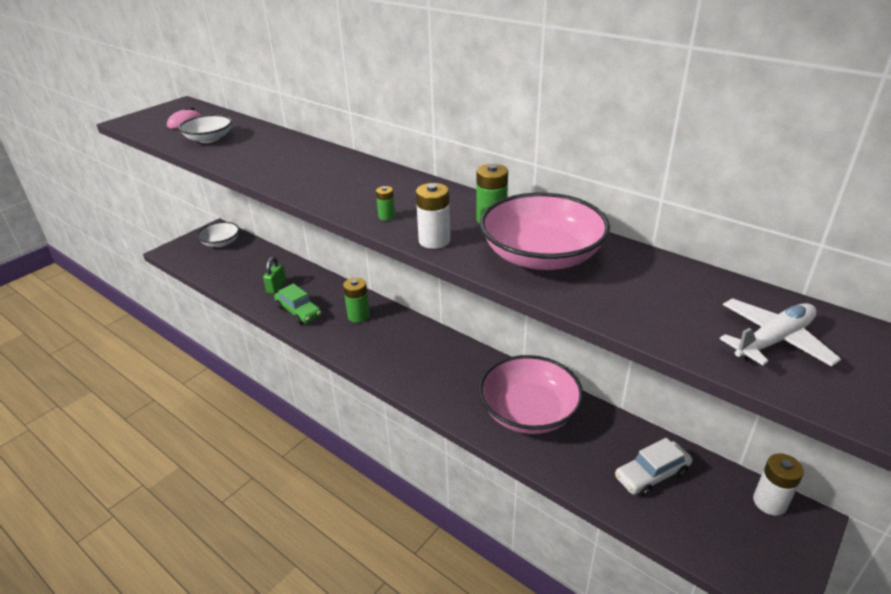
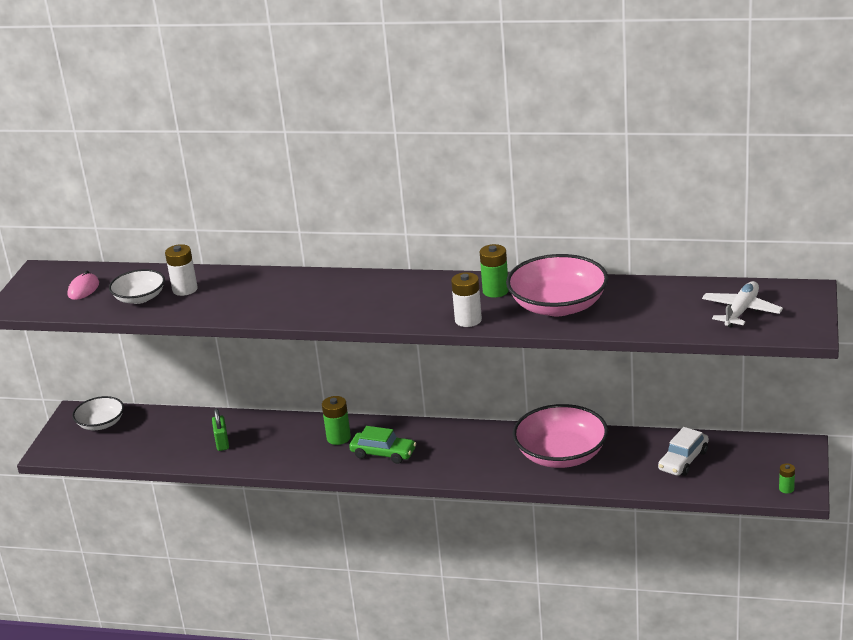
camera: 25 degrees left, 5 degrees down
green car [274,284,322,325] -> green car moved to [349,426,416,464]
green battery [376,186,395,221] -> green battery moved to [779,463,795,493]
white battery [753,453,804,516] -> white battery moved to [165,244,198,296]

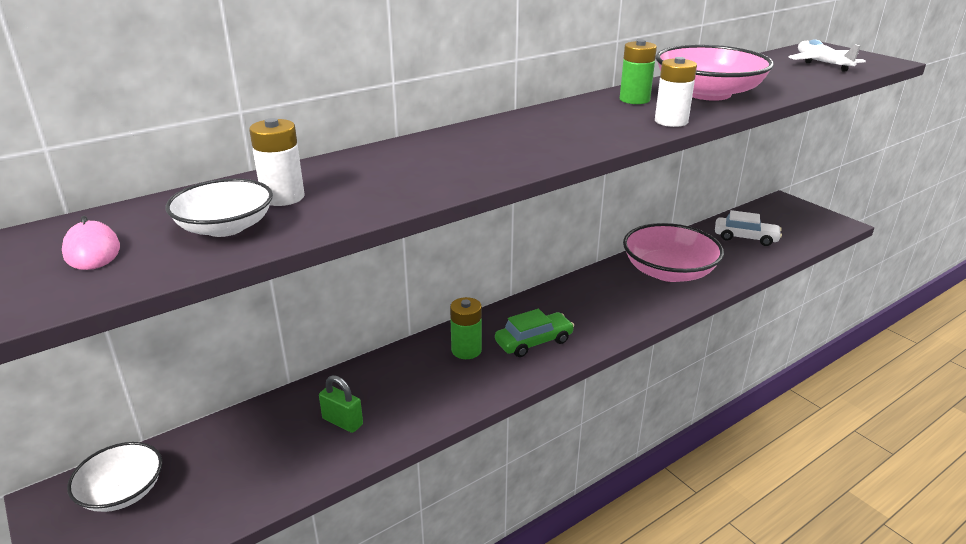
camera: 50 degrees left, 0 degrees up
white car [658,427,709,476] -> white car turned 60 degrees counterclockwise [715,210,782,246]
green battery [779,463,795,493] -> none

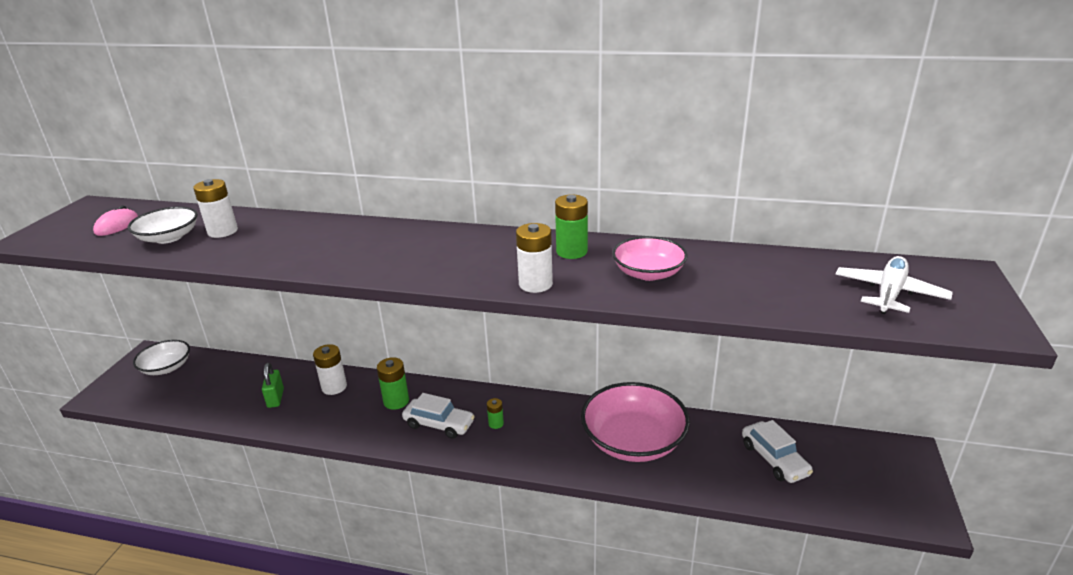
camera: 50 degrees right, 0 degrees up
green car [495,309,574,357] -> white car [402,393,475,439]
pink bowl [656,45,774,101] -> pink bowl [612,236,688,281], size x0.59
none -> white battery [313,344,347,395]
none -> green battery [487,398,504,429]

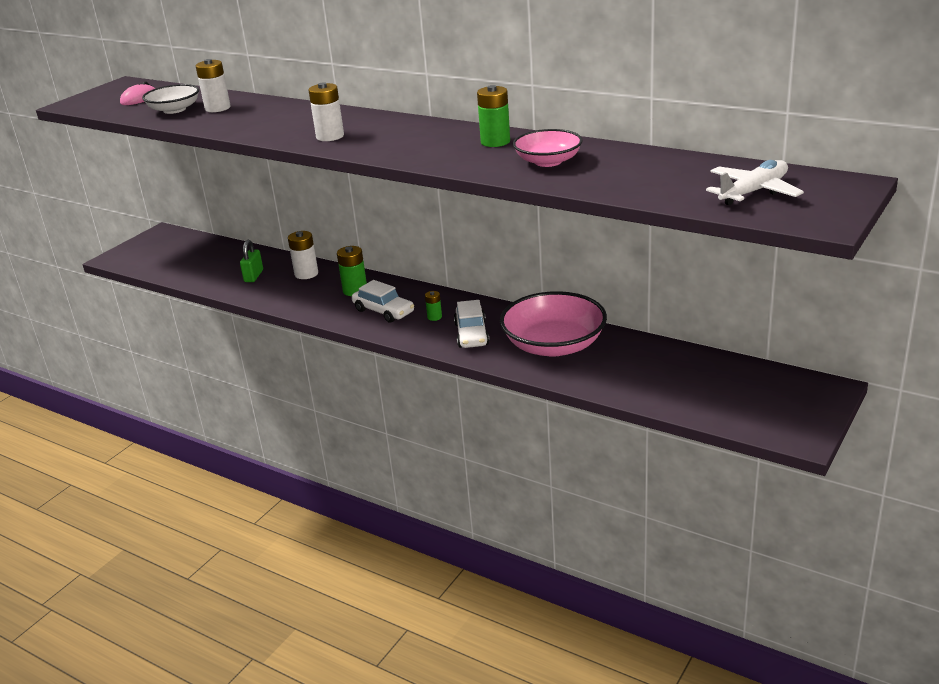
camera: 20 degrees right, 0 degrees up
white bowl [133,340,190,375] -> none
white battery [516,223,553,293] -> white battery moved to [308,82,344,141]
white car [742,420,813,483] -> white car moved to [454,300,490,348]

